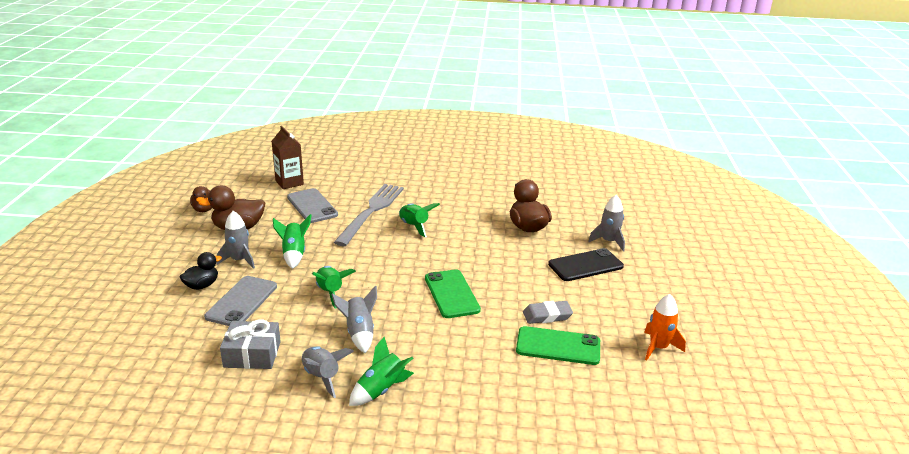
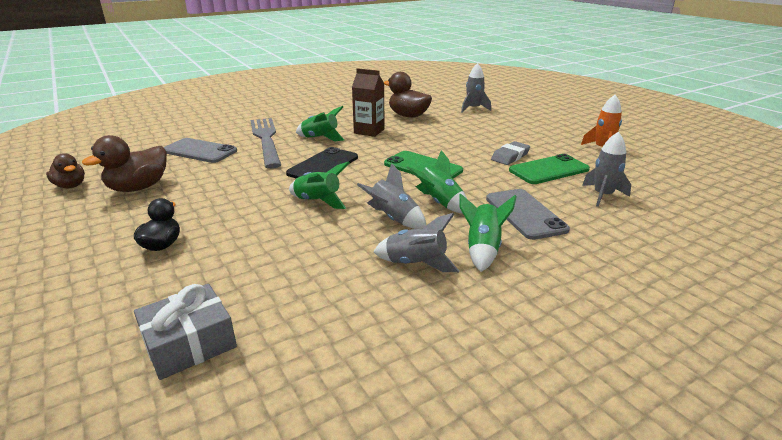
camera: 35 degrees left, 0 degrees up
grey phone [204,276,277,326] -> grey phone moved to [486,189,570,240]
grey rocket [217,211,255,269] -> grey rocket moved to [582,132,631,207]
grey gift [220,319,281,369] -> grey gift moved to [134,284,237,380]
brown carton [272,126,304,189] -> brown carton moved to [352,68,384,137]
green rocket [273,214,312,269] -> green rocket moved to [407,150,467,213]
black phone [548,248,624,281] -> black phone moved to [286,147,358,179]

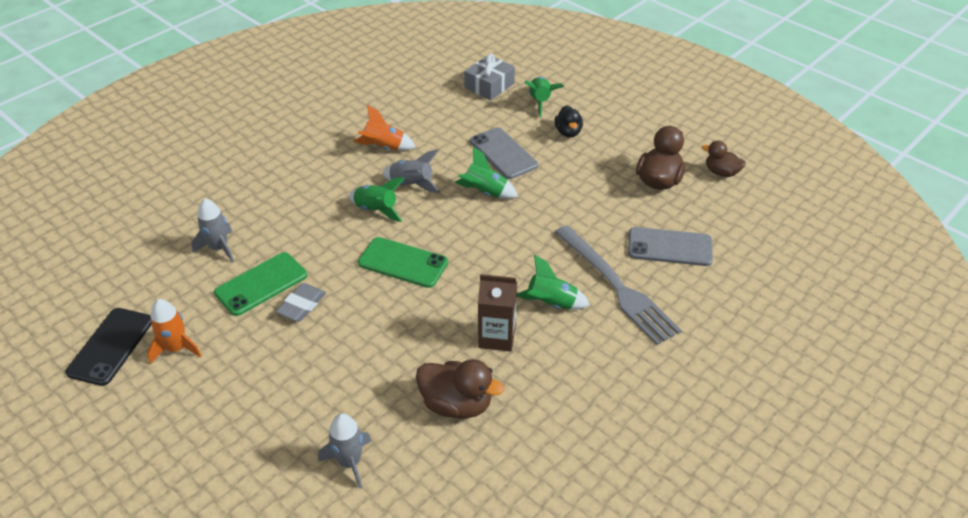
camera: 165 degrees right, 15 degrees up
black phone [286,147,358,179] -> black phone moved to [66,308,152,386]
grey rocket [374,213,460,272] -> orange rocket [354,105,416,151]
green rocket [459,194,517,272] -> green rocket moved to [525,77,564,117]
grey phone [486,189,570,240] -> grey phone moved to [470,127,538,179]

